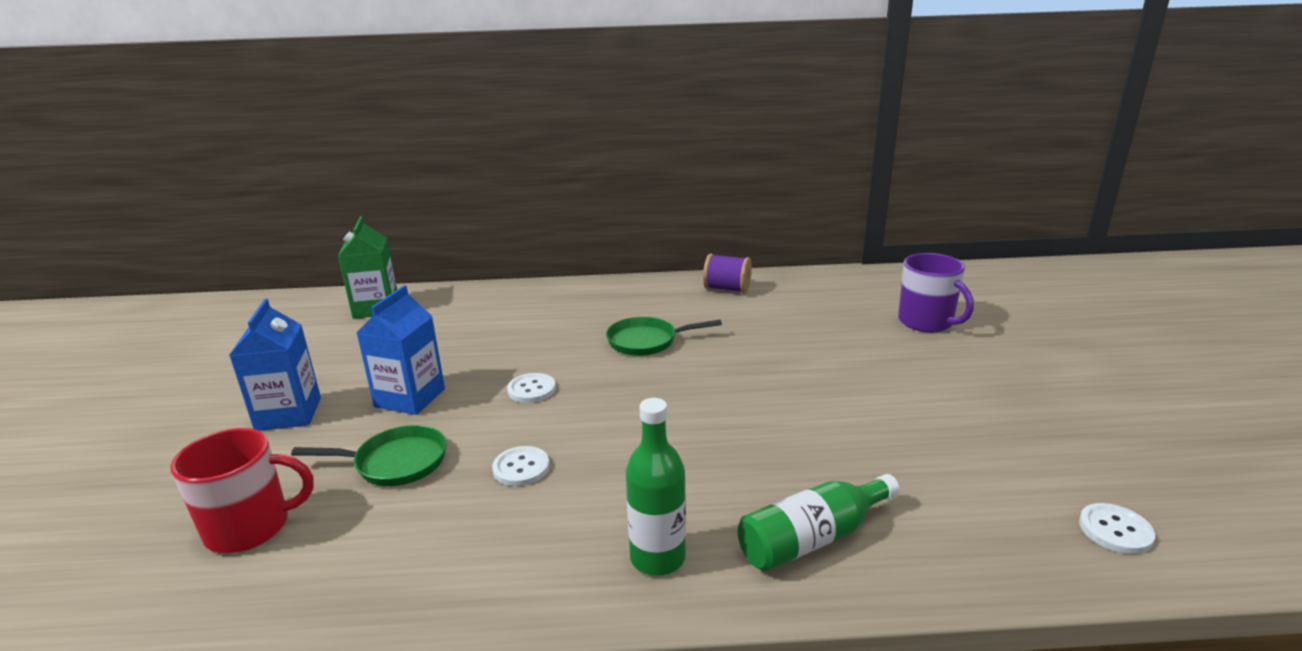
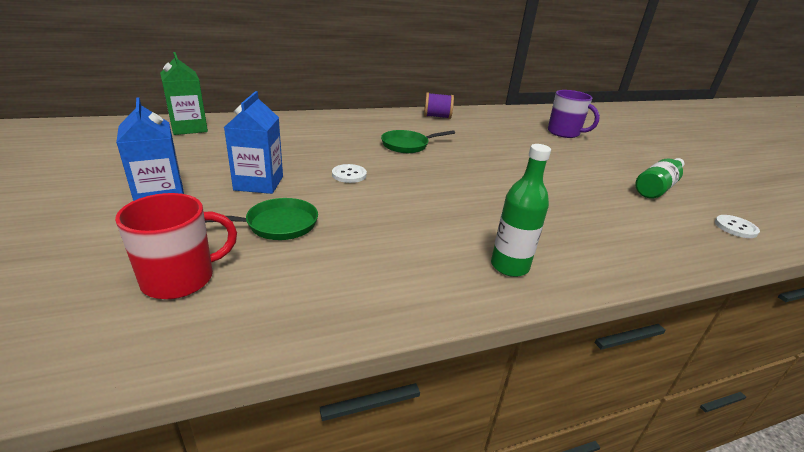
camera: 20 degrees left, 5 degrees up
white button [492,446,550,486] -> none
green bottle [738,474,899,572] -> green bottle moved to [635,158,685,199]

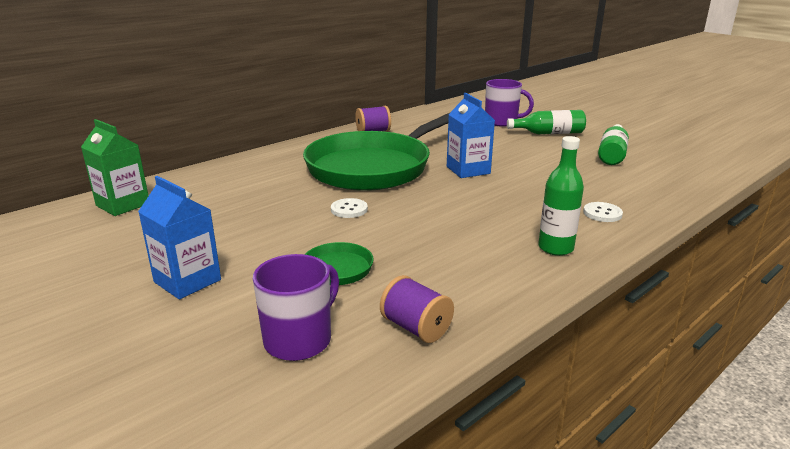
camera: 20 degrees left, 5 degrees down
red mug [115,193,237,299] -> purple mug [253,254,339,361]
blue carton [224,91,283,194] -> blue carton moved to [447,93,495,178]
green pan [381,130,455,153] -> green pan [303,113,449,191], size x2.42
white button [715,215,760,238] -> white button moved to [583,202,623,222]
none -> purple spool [380,275,454,343]
none -> green bottle [507,110,586,134]

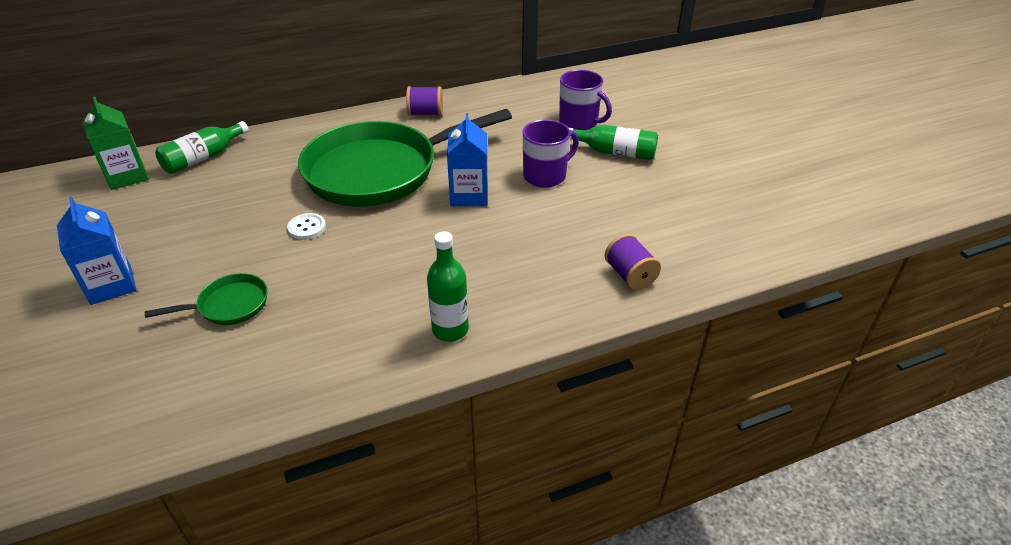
camera: 20 degrees right, 15 degrees up
purple mug [253,254,339,361] -> purple mug moved to [523,120,579,188]
purple spool [380,275,454,343] -> purple spool moved to [605,234,661,290]
white button [583,202,623,222] -> none
green bottle [598,124,629,165] -> green bottle moved to [155,121,249,174]

